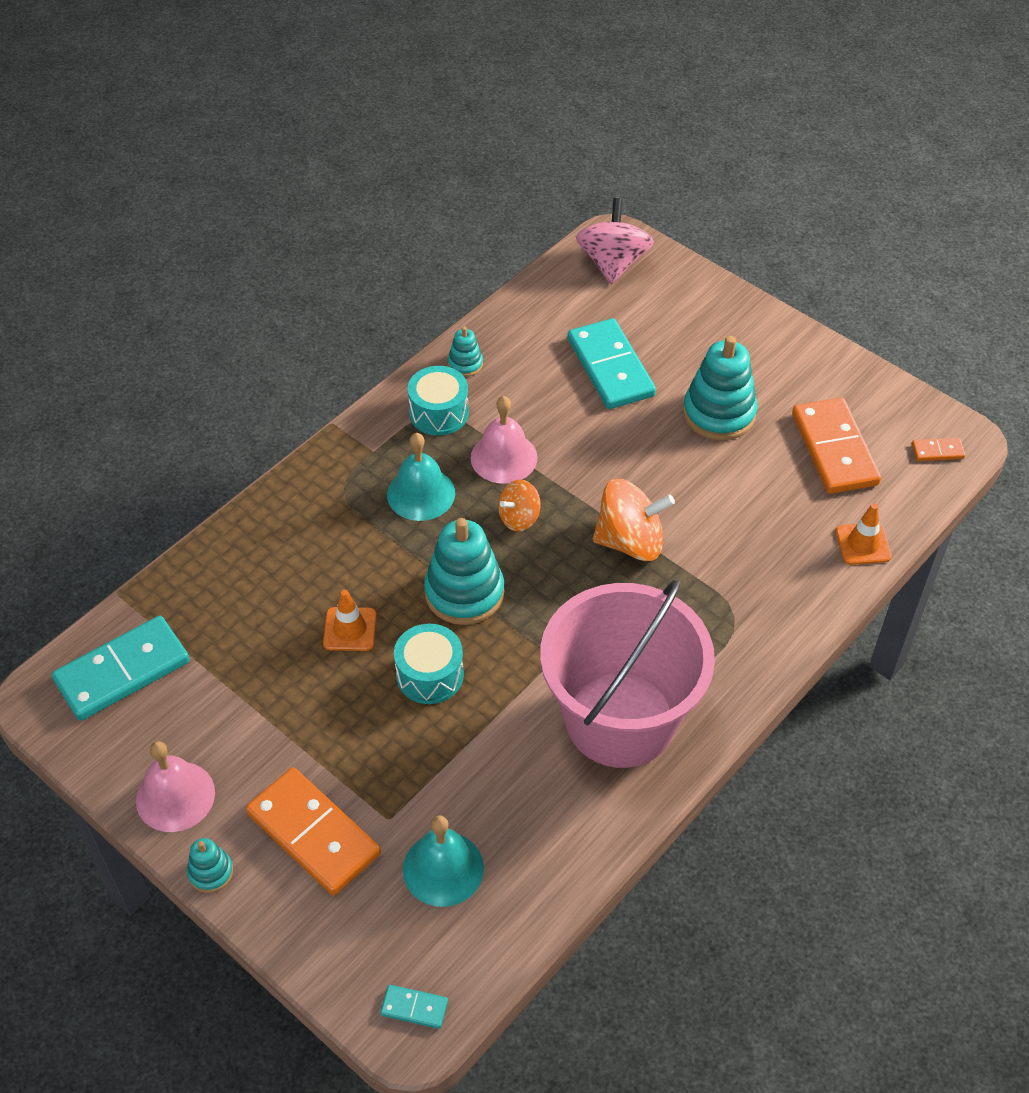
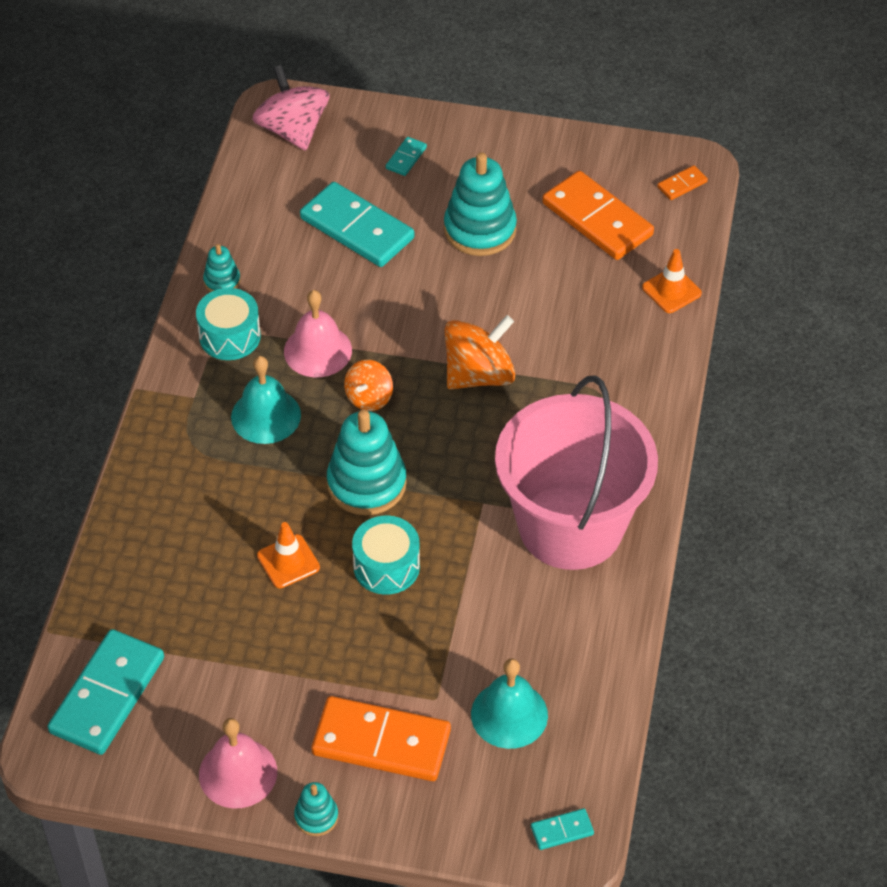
camera: 30 degrees left, 0 degrees up
none -> turquoise domino [386,137,427,176]

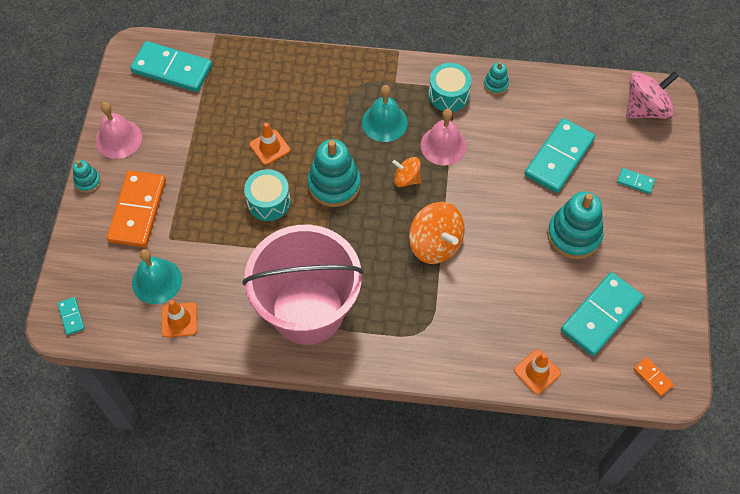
camera: 85 degrees right, 10 degrees up
orange domino [542,171,654,260] -> turquoise domino [561,272,644,356]
none -> orange traffic cone [162,300,197,338]

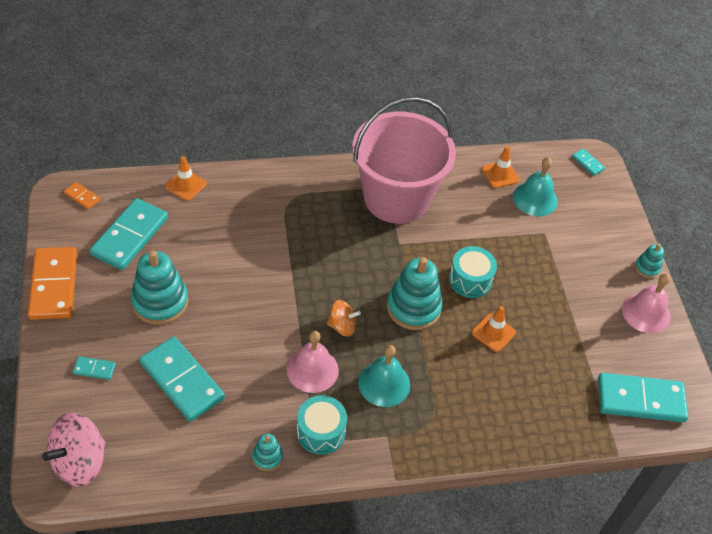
camera: 160 degrees right, 10 degrees down
orange domino [107,171,166,247] -> orange domino moved to [28,247,77,320]
orange spinning top [409,202,465,264] -> none
turquoise domino [525,118,595,193] -> turquoise domino turned 60 degrees counterclockwise [139,337,225,422]

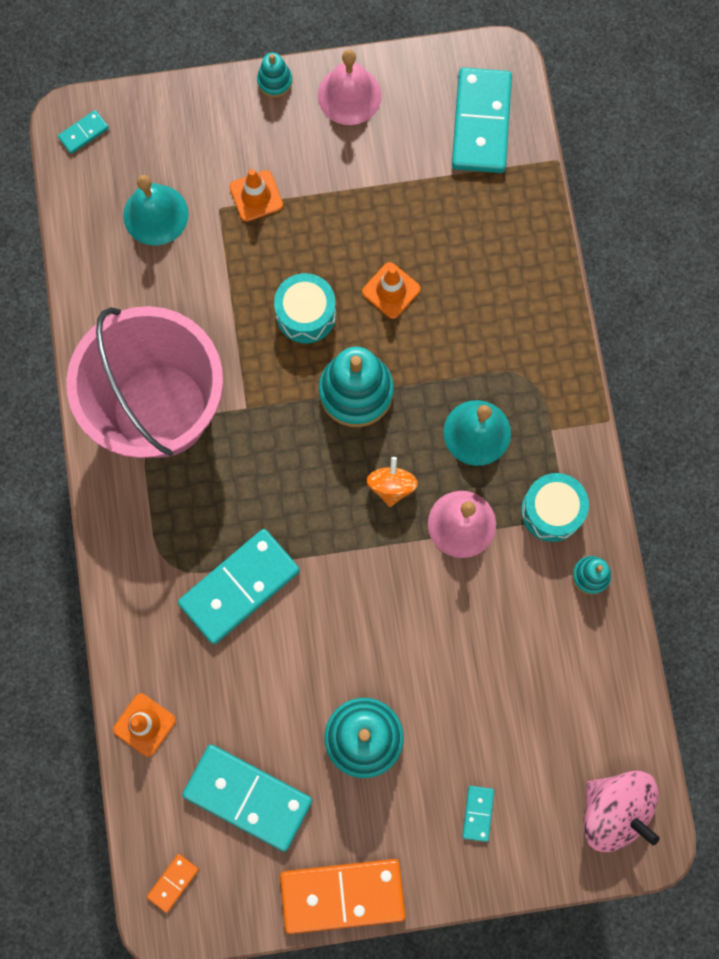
camera: 85 degrees left, 25 degrees up
turquoise domino [139,337,225,422] -> turquoise domino moved to [178,529,300,644]
orange traffic cone [482,146,519,188] -> orange traffic cone moved to [229,169,283,222]

